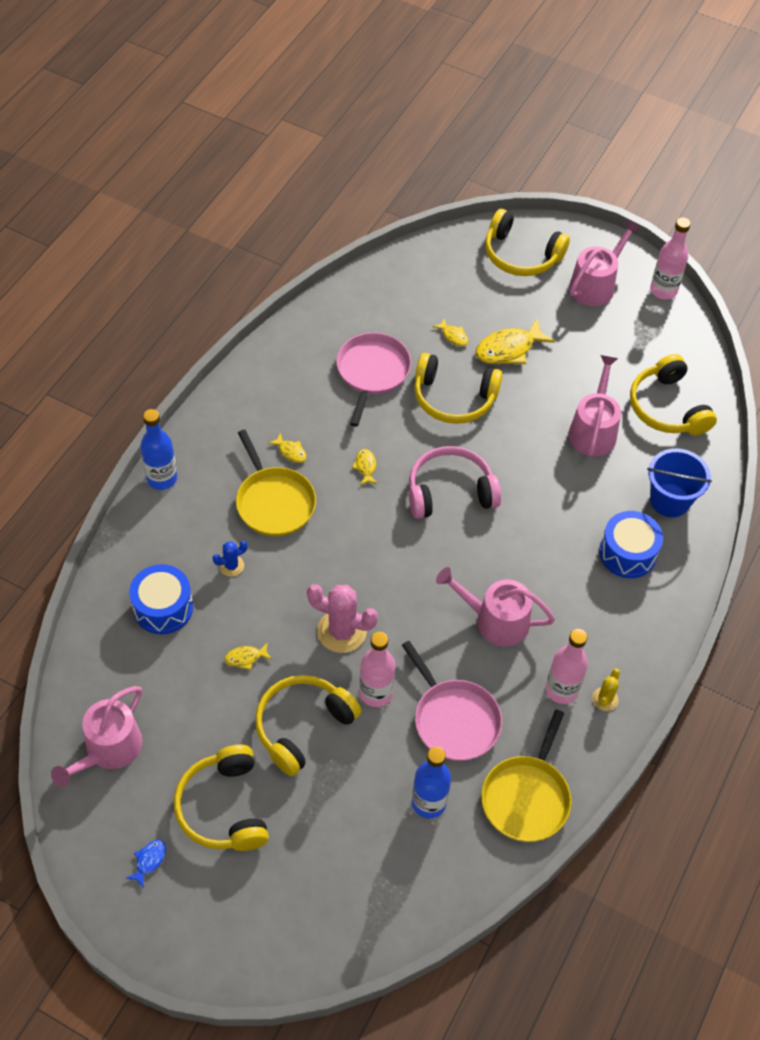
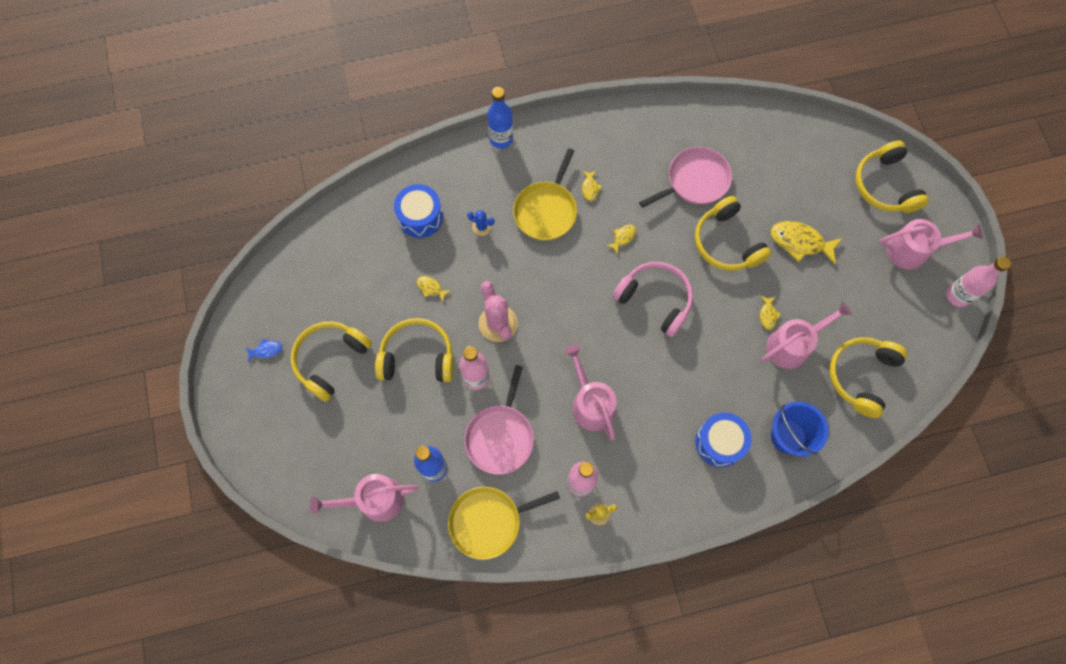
camera: 50 degrees right, 15 degrees up
pink watering can [51,686,142,787] -> pink watering can moved to [310,474,418,522]
yellow fish [433,318,468,346] -> yellow fish moved to [760,296,781,330]

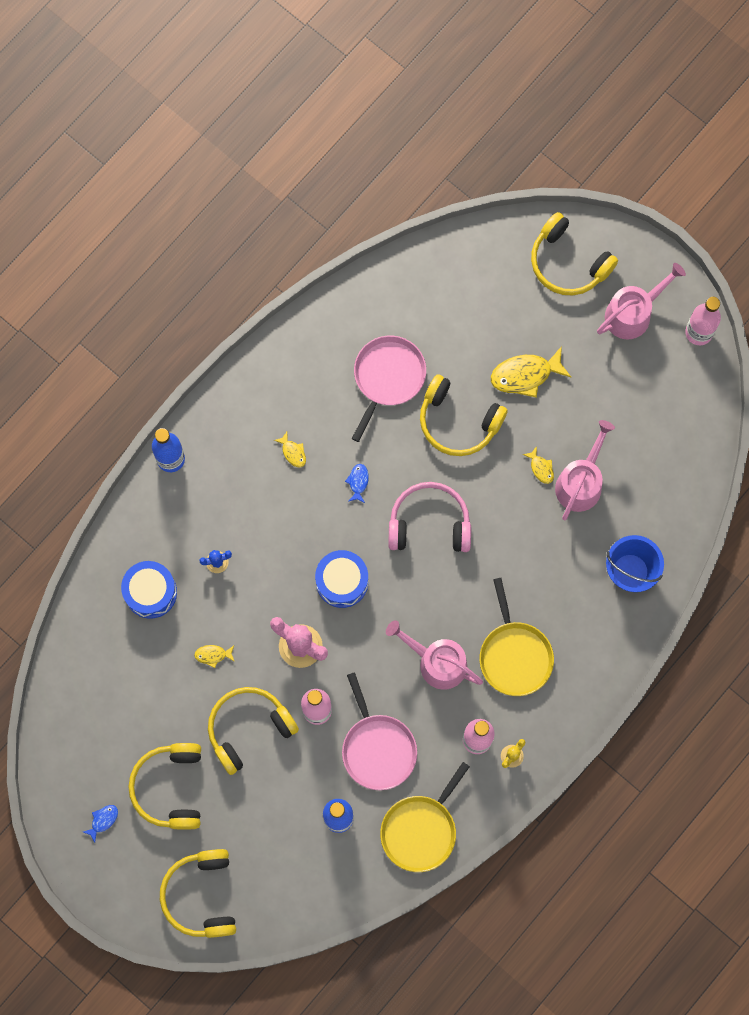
camera: 35 degrees left, 5 degrees up
pink watering can [310,474,418,522] -> none
yellow pan [513,148,577,241] -> yellow pan moved to [479,578,554,696]
yellow fish [606,224,636,255] -> blue fish [345,464,369,503]
blue drum [695,413,752,467] -> blue drum moved to [315,550,368,608]
yellow headphones [830,337,907,418] -> yellow headphones moved to [160,849,236,938]

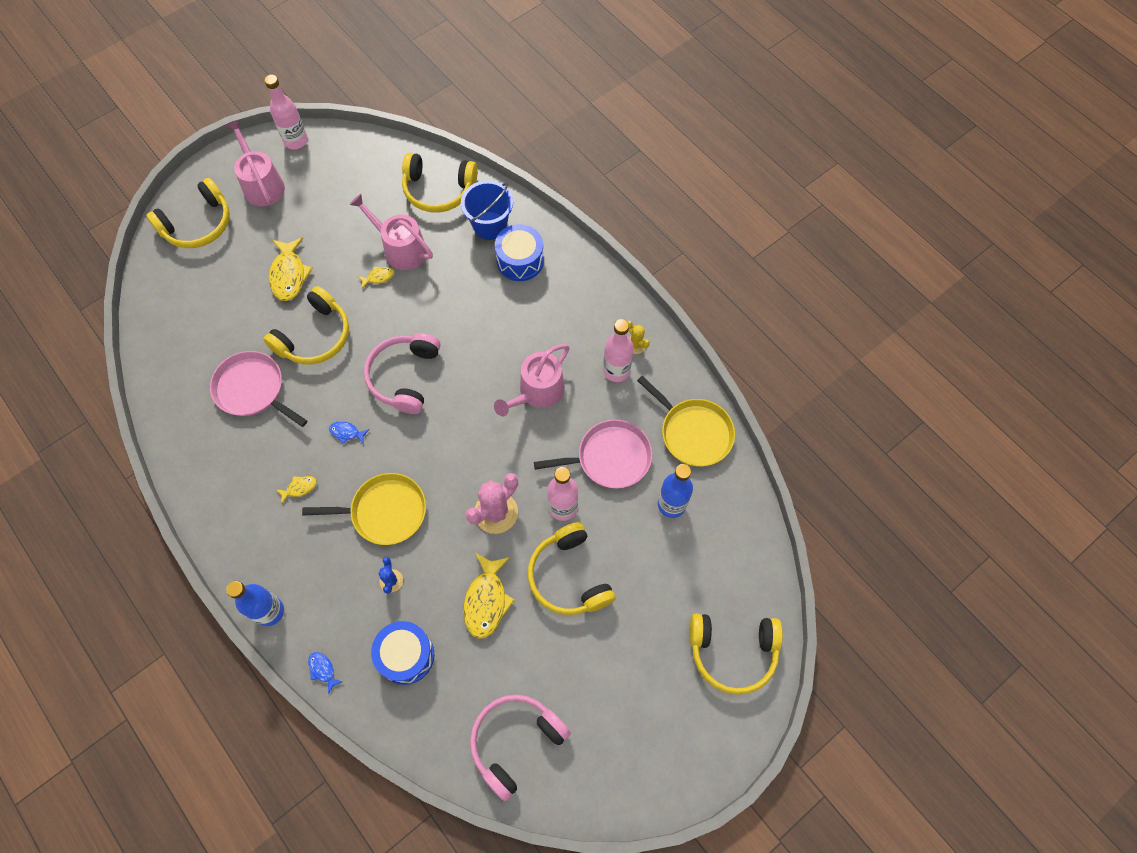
camera: 80 degrees left, 10 degrees down
blue fish [83,805,118,843] -> blue fish moved to [308,652,342,694]
yellow headphones [128,743,201,830] -> yellow headphones moved to [402,153,478,213]
yellow fish [194,645,235,668] -> yellow fish [463,553,515,639], size x2.02
blue drum [315,550,368,608] -> blue drum moved to [495,224,544,281]
yellow pan [479,578,554,696] -> yellow pan moved to [302,473,426,545]
none -> pink headphones [470,695,571,801]

